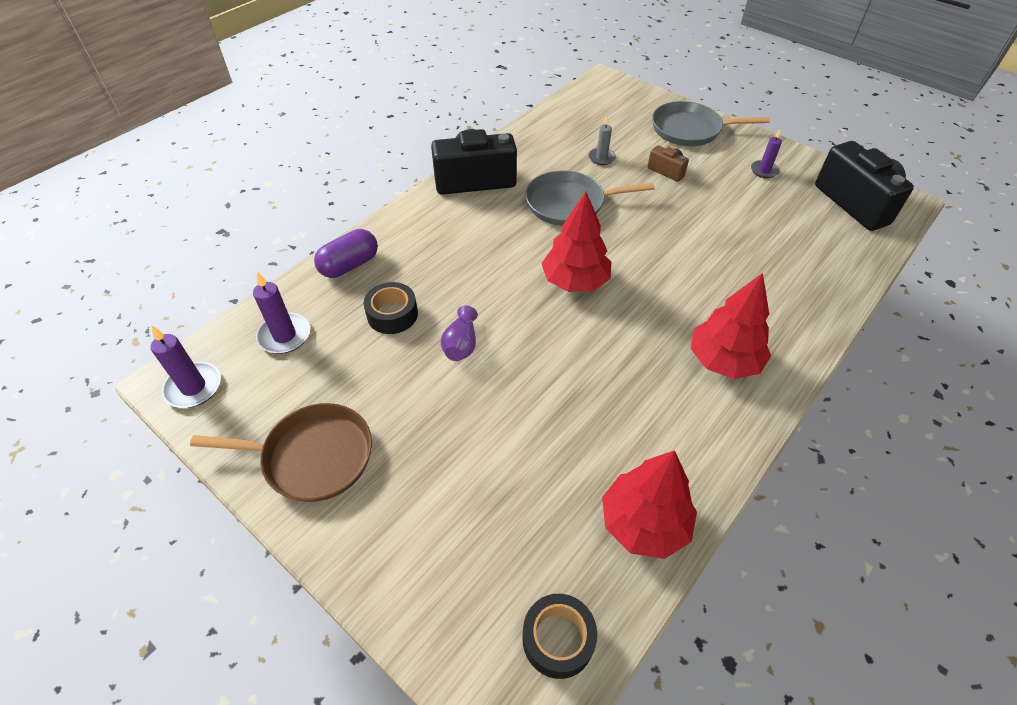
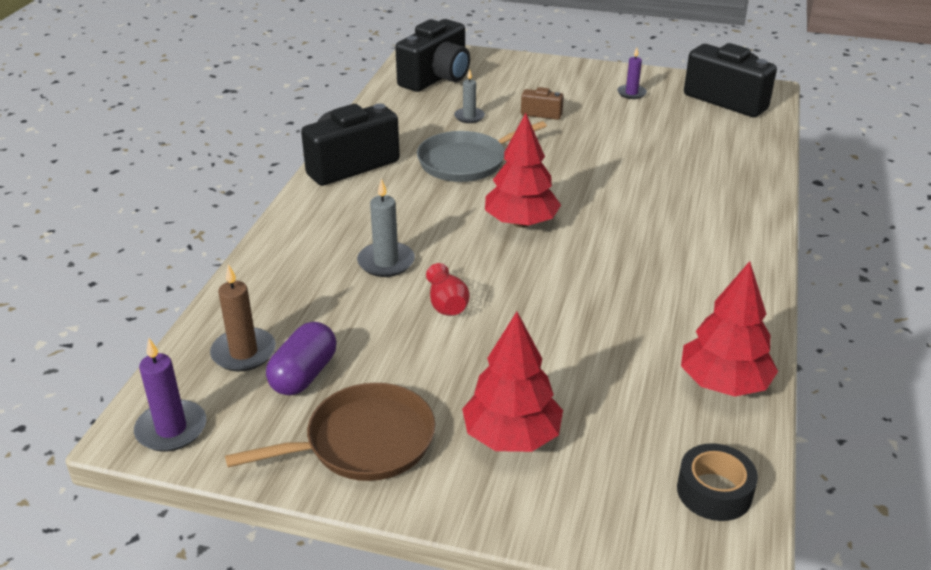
camera: 25 degrees left, 15 degrees down
purple candle [253,272,310,354] -> brown candle [210,264,276,372]
purple capsule [314,229,378,278] -> purple capsule moved to [266,322,337,395]
black tape [364,282,418,334] -> none
purple vase [441,306,478,361] -> red vase [426,263,470,316]
grey pan [652,101,770,146] -> none
red tree [691,273,771,379] -> red tree moved to [462,312,563,452]
none -> grey candle [357,178,415,277]
none -> black camera [395,19,470,92]

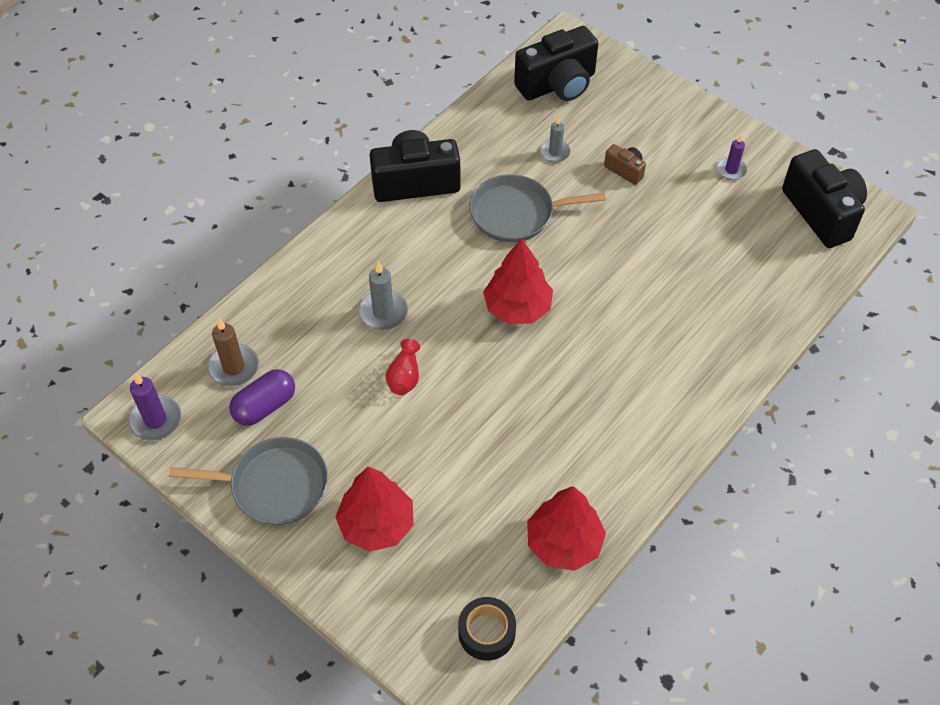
camera: 25 degrees right, 20 degrees up
brown pan [225,383,435,481] -> grey pan [169,437,328,525]

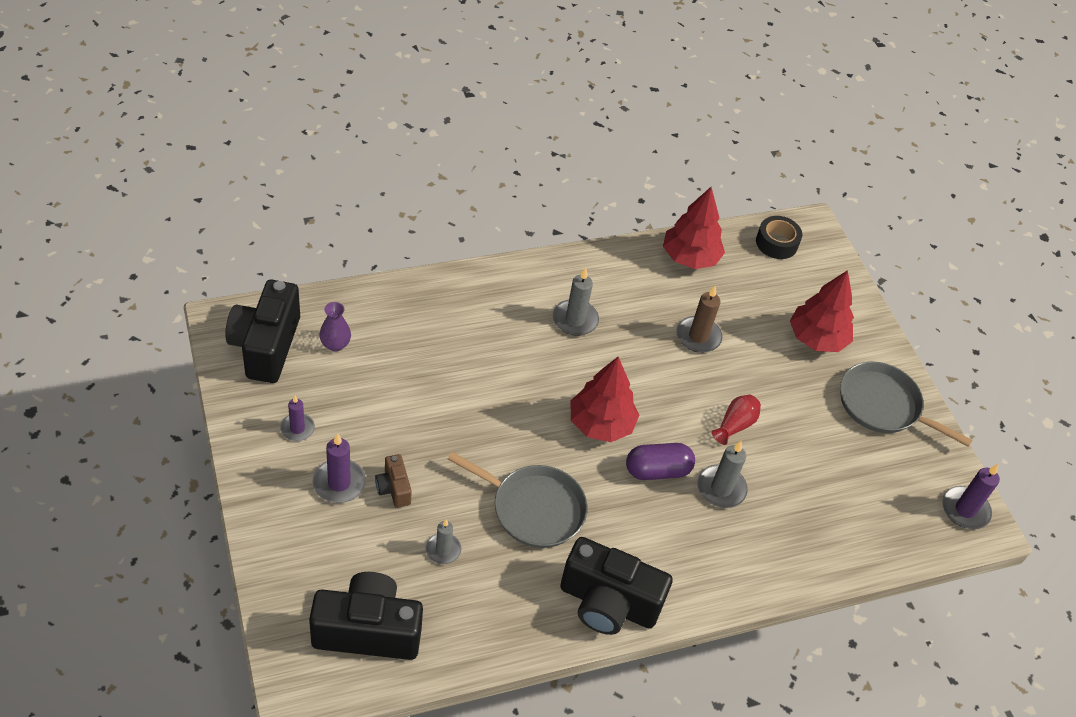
camera: 155 degrees left, 5 degrees down
brown candle [207,319,259,387] -> brown candle moved to [676,286,723,353]
purple capsule [229,369,295,426] -> purple capsule moved to [626,443,695,480]
none -> purple candle [312,433,366,503]
none -> purple vase [319,302,351,351]
none -> grey candle [553,268,599,336]

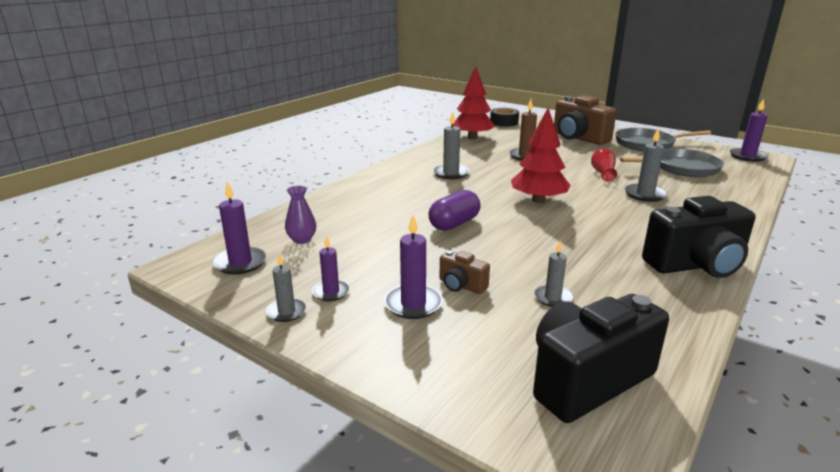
camera: 30 degrees left, 25 degrees down
black camera [225,280,300,383] -> purple candle [213,181,267,275]
grey pan [448,452,588,548] -> grey pan moved to [620,148,724,177]
purple capsule [626,443,695,480] -> purple capsule moved to [428,190,481,231]
red tree [790,270,854,352] -> brown camera [554,95,617,145]
none -> grey candle [266,253,307,322]

